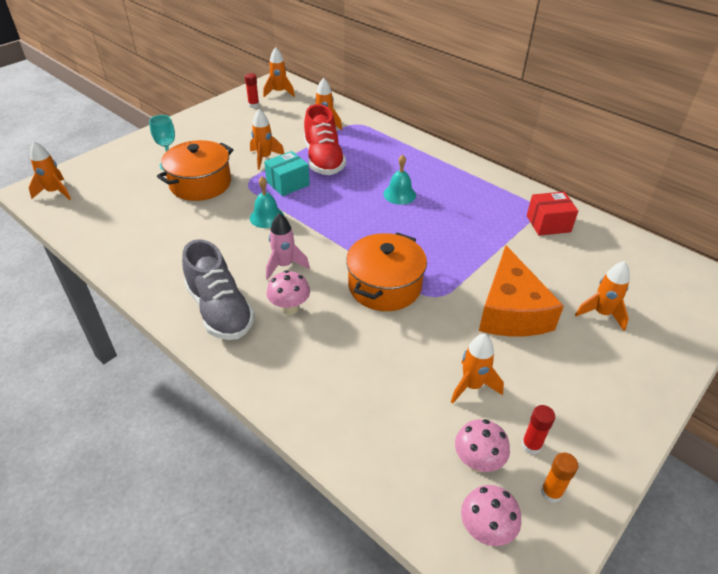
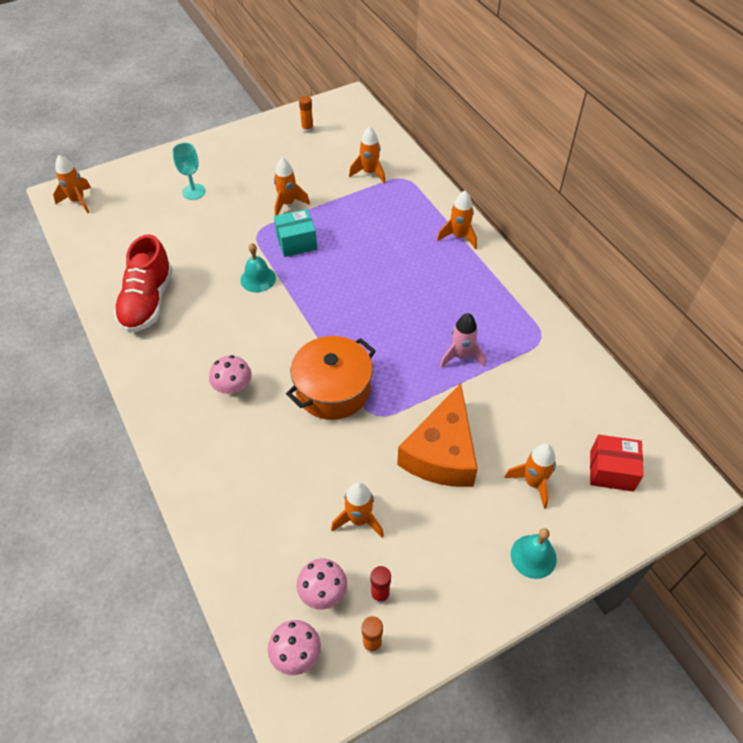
camera: 20 degrees right, 10 degrees up
orange pot [157,140,234,201] -> none
grey shoe [182,239,255,340] -> none
red glue stick [245,73,259,108] -> orange glue stick [299,96,314,133]
orange rocket [263,47,295,97] -> orange rocket moved to [437,191,477,249]
pink rocket [266,213,310,280] -> pink rocket moved to [440,313,486,368]
red shoe [304,104,346,175] -> red shoe moved to [114,234,173,333]
turquoise bell [383,155,416,205] -> turquoise bell moved to [511,528,557,579]
red box [527,191,578,236] -> red box moved to [590,435,644,492]

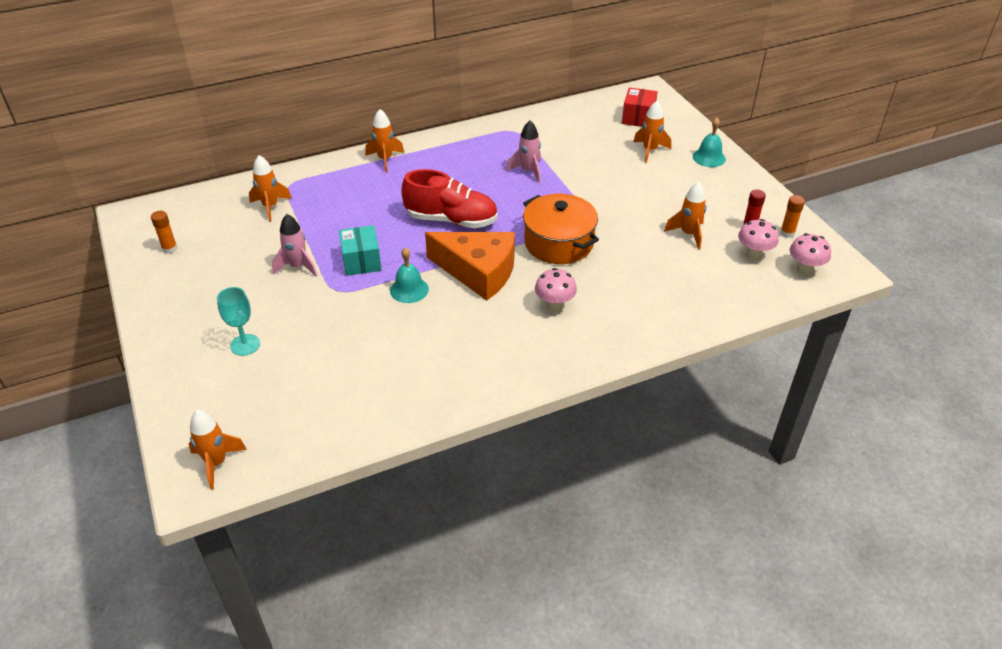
camera: 85 degrees left, 10 degrees down
red shoe [114,234,173,333] -> red shoe moved to [402,169,498,228]
orange rocket [274,157,310,216] -> pink rocket [272,214,318,277]
orange cheese [397,383,478,487] -> orange cheese moved to [425,232,515,300]

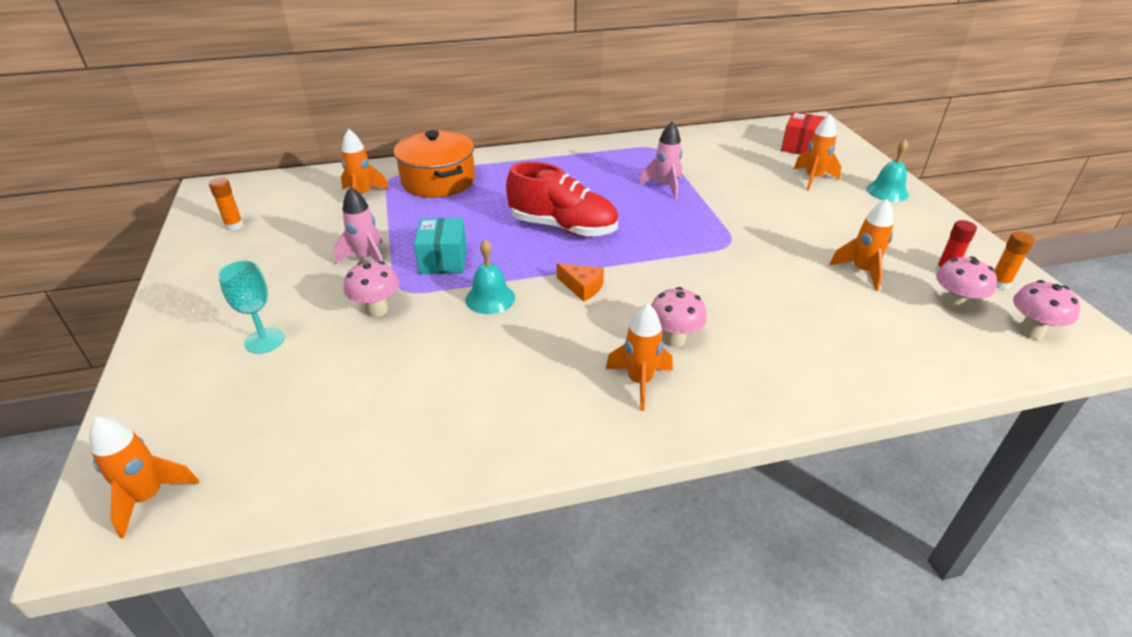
camera: 10 degrees right, 5 degrees down
orange rocket [365,109,404,172] -> orange rocket moved to [605,303,673,411]
orange cheese [425,232,515,300] -> orange cheese [557,263,604,302], size x0.42
orange pot [523,194,599,264] -> orange pot moved to [394,130,475,198]
none -> pink mushroom [344,261,399,317]

